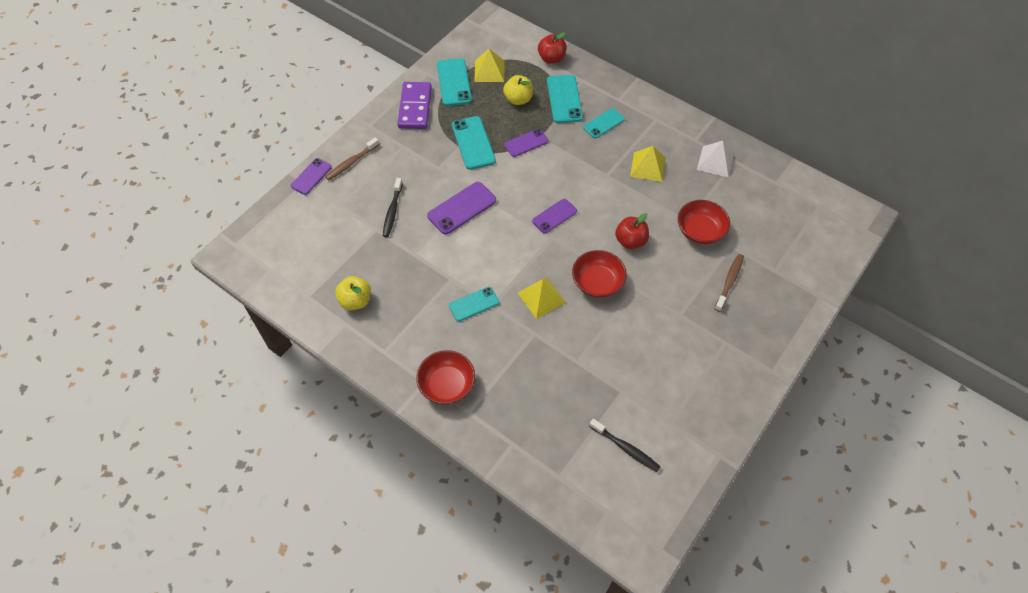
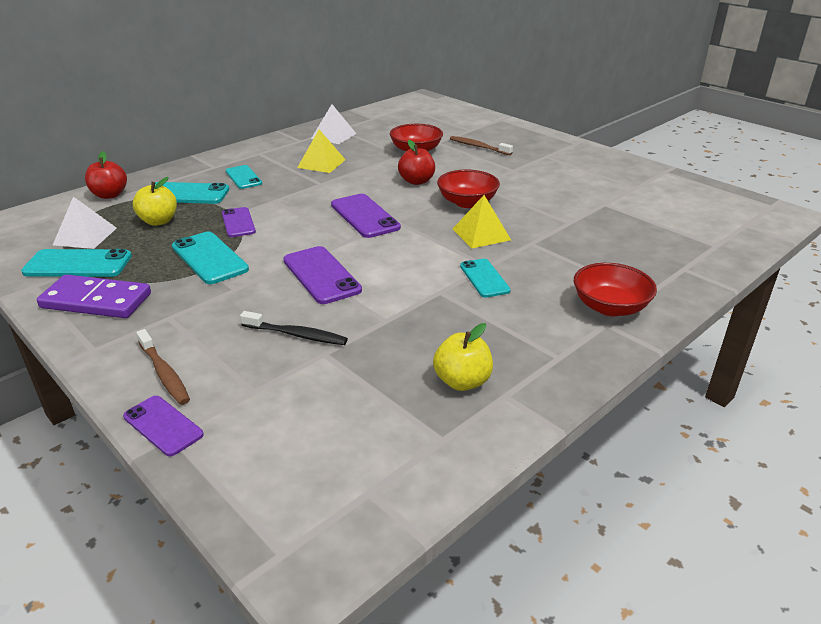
camera: 80 degrees left, 25 degrees down
turquoise phone [452,116,496,170] -> turquoise phone turned 60 degrees clockwise [172,232,249,284]
yellow pyramid [474,49,504,82] -> white pyramid [53,197,117,249]
purple phone [532,199,577,233] -> purple phone [331,194,401,238], size x1.52
black toothbrush [589,419,661,472] -> none

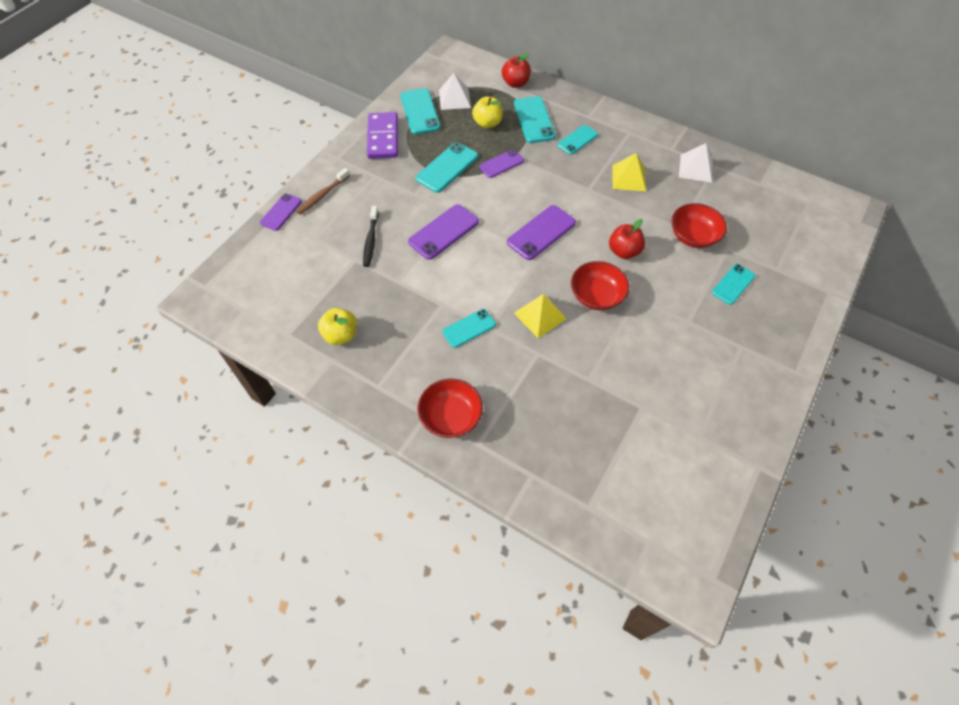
camera: 75 degrees right, 25 degrees up
brown toothbrush [450,136,513,155] -> turquoise phone [712,264,755,305]

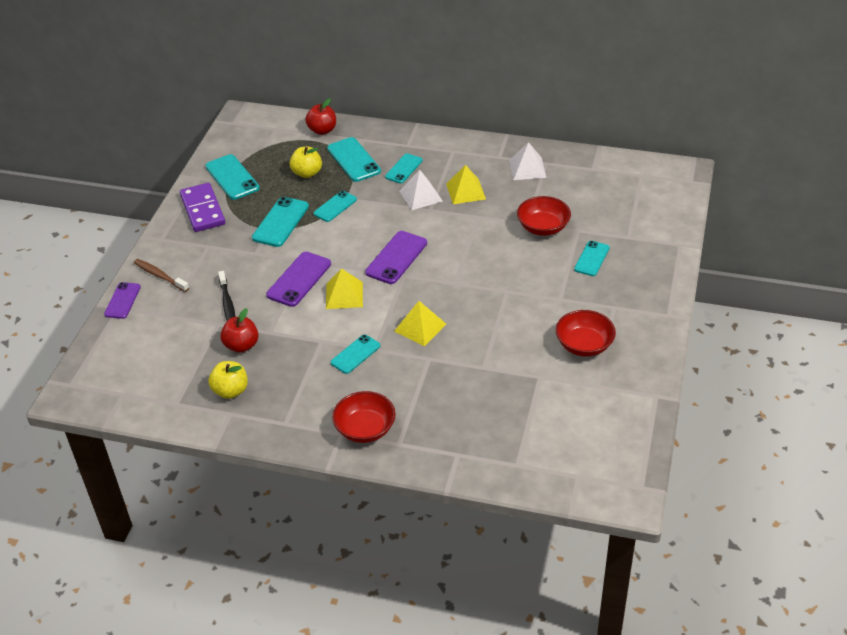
camera: 15 degrees left, 15 degrees down
brown toothbrush [296,168,350,215] -> brown toothbrush turned 105 degrees clockwise [134,259,189,292]
white pyramid [439,73,471,110] -> white pyramid moved to [400,170,443,210]
purple phone [480,149,524,178] -> turquoise phone [313,191,357,222]
red bowl [571,261,629,310] -> red bowl moved to [556,310,616,357]
red apple [609,219,645,259] -> red apple moved to [220,308,259,353]
none -> yellow pyramid [326,268,363,309]

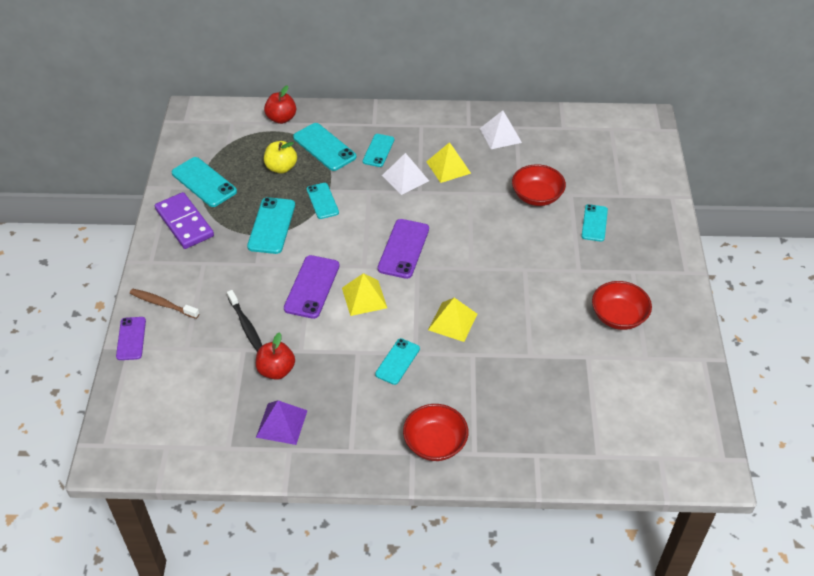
camera: 15 degrees left, 5 degrees up
yellow apple [208,361,248,399] -> purple pyramid [256,400,308,445]
turquoise phone [313,191,357,222] -> turquoise phone turned 45 degrees counterclockwise [306,183,339,219]

